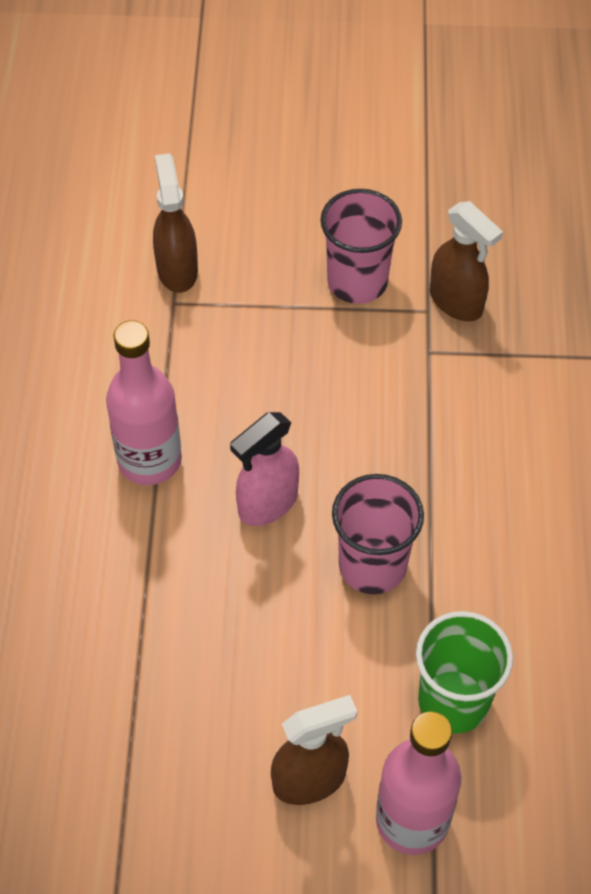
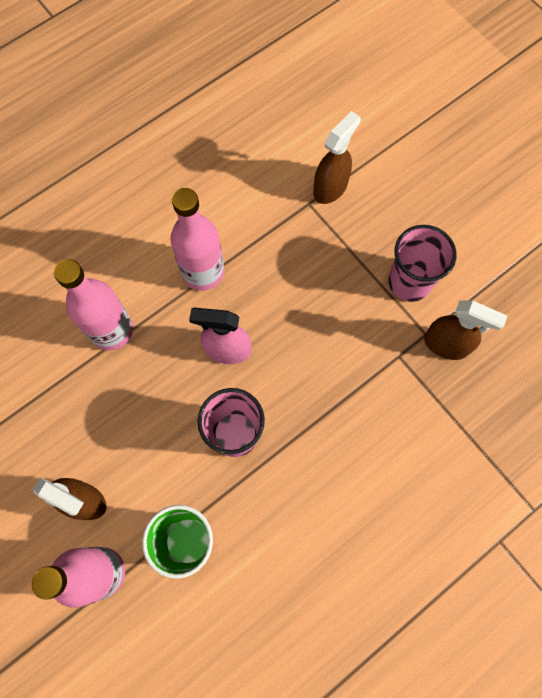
camera: 50 degrees right, 15 degrees up
brown spray bottle [430,201,503,321] -> brown spray bottle turned 75 degrees counterclockwise [424,301,507,360]
none -> pink bottle [54,259,133,350]

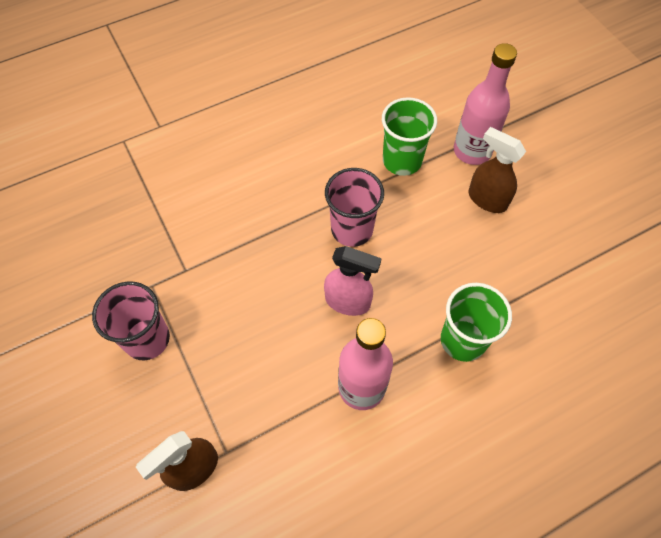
camera: 170 degrees left, 10 degrees down
pink bottle [54,259,133,350] -> green cup [441,283,512,362]
brown spray bottle [424,301,507,360] -> none

